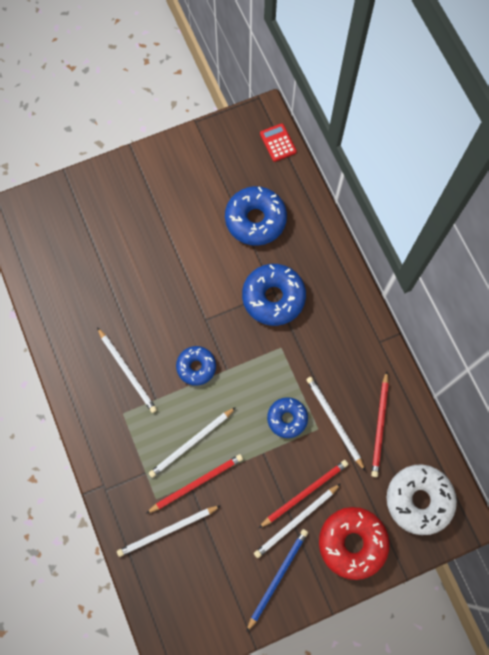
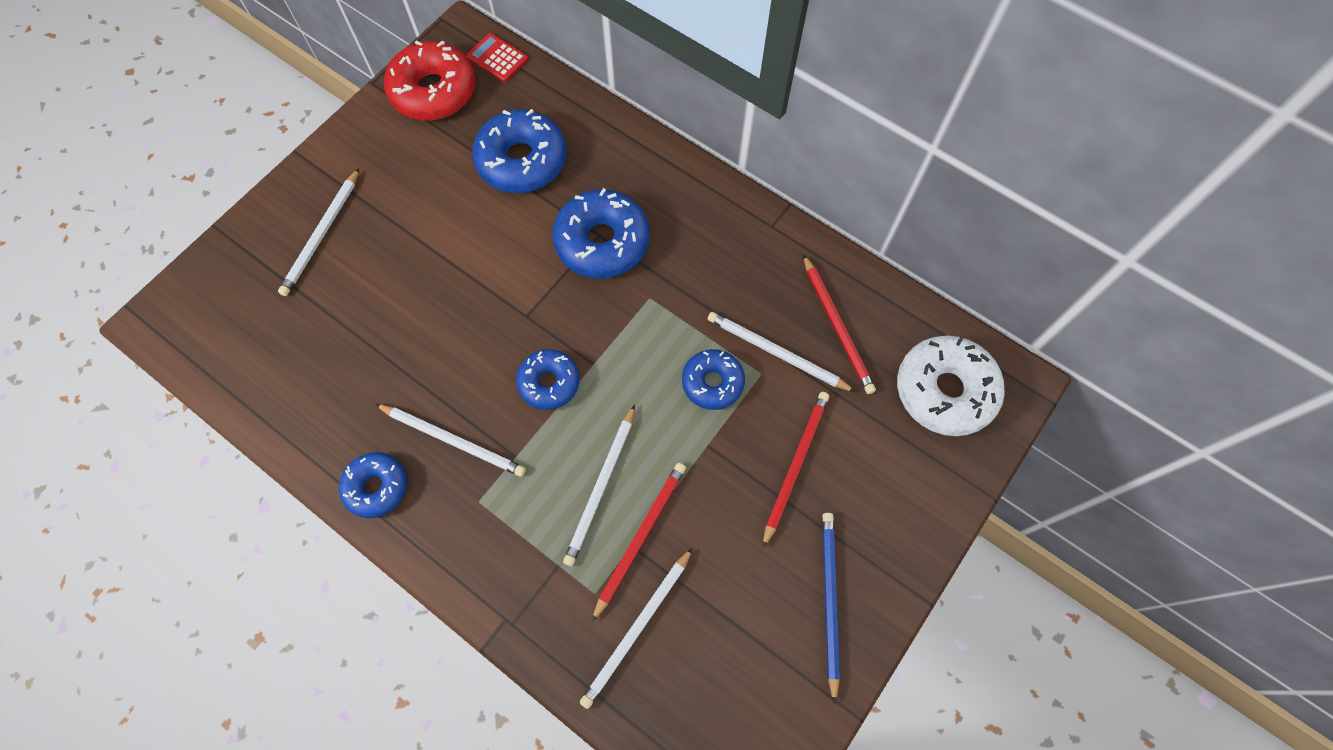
camera: 30 degrees left, 5 degrees down
white pencil [254,483,341,558] -> white pencil moved to [278,169,359,296]
red donut [319,507,389,580] -> red donut moved to [384,40,476,120]
none -> blue donut [339,452,407,518]

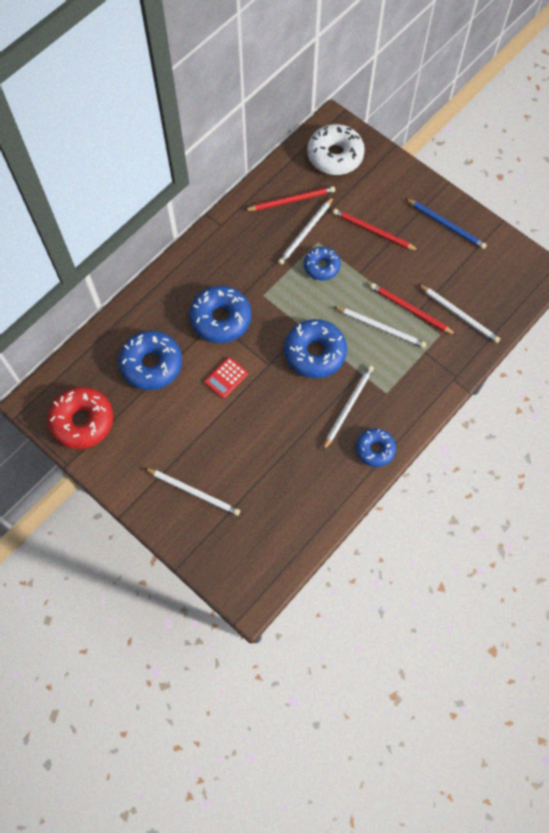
camera: 85 degrees left, 0 degrees up
red calculator [466,33,528,82] -> red calculator moved to [204,357,248,399]
blue donut [516,349,580,410] -> blue donut [284,319,347,378], size x1.63
blue pencil [822,513,840,704] -> blue pencil turned 150 degrees counterclockwise [405,198,487,249]

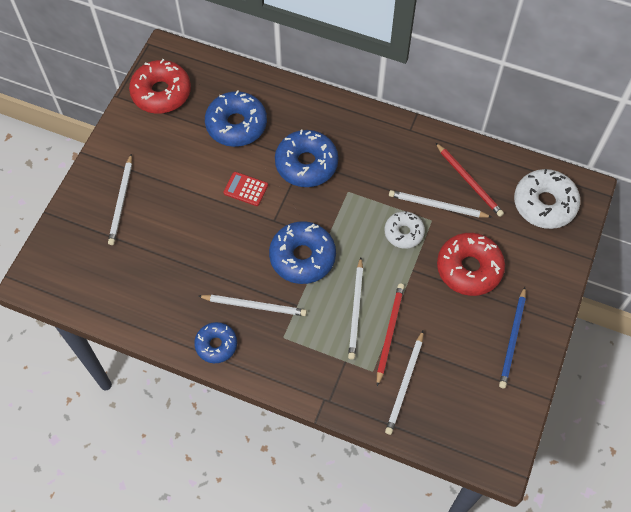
camera: 70 degrees right, 5 degrees down
blue donut [304,247,341,280] -> white donut [384,211,425,249]
red pencil [333,209,419,251] -> red donut [437,233,505,296]

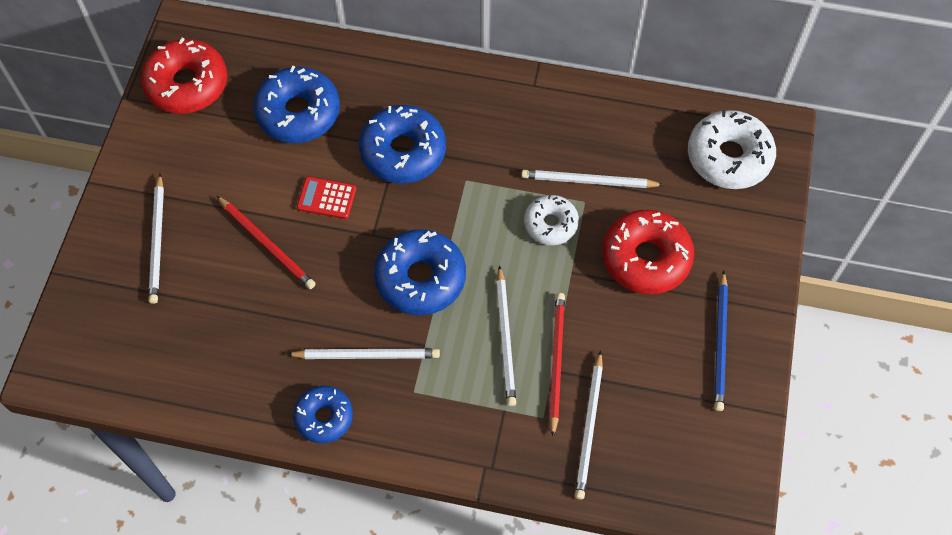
camera: 10 degrees left, 0 degrees up
red pencil [436,143,504,217] -> red pencil moved to [217,196,316,289]

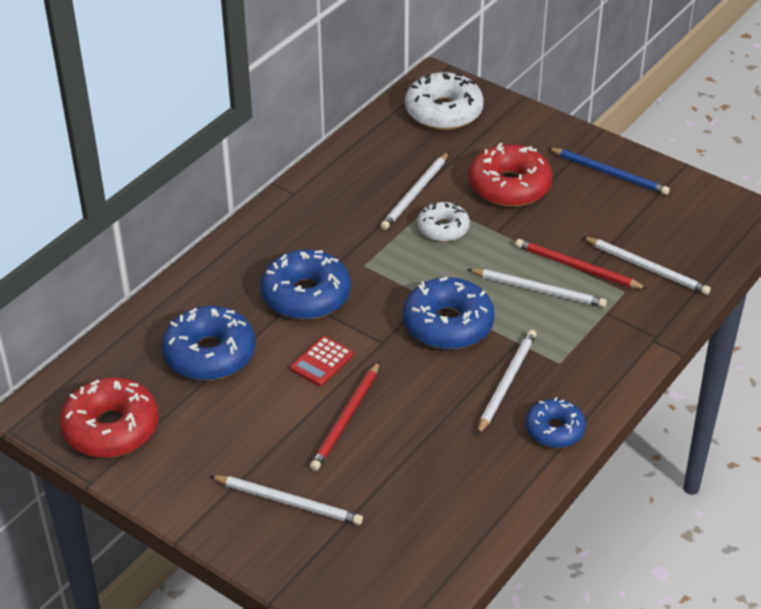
camera: 65 degrees left, 20 degrees down
red pencil [217,196,316,289] -> red pencil turned 135 degrees clockwise [310,361,380,471]

